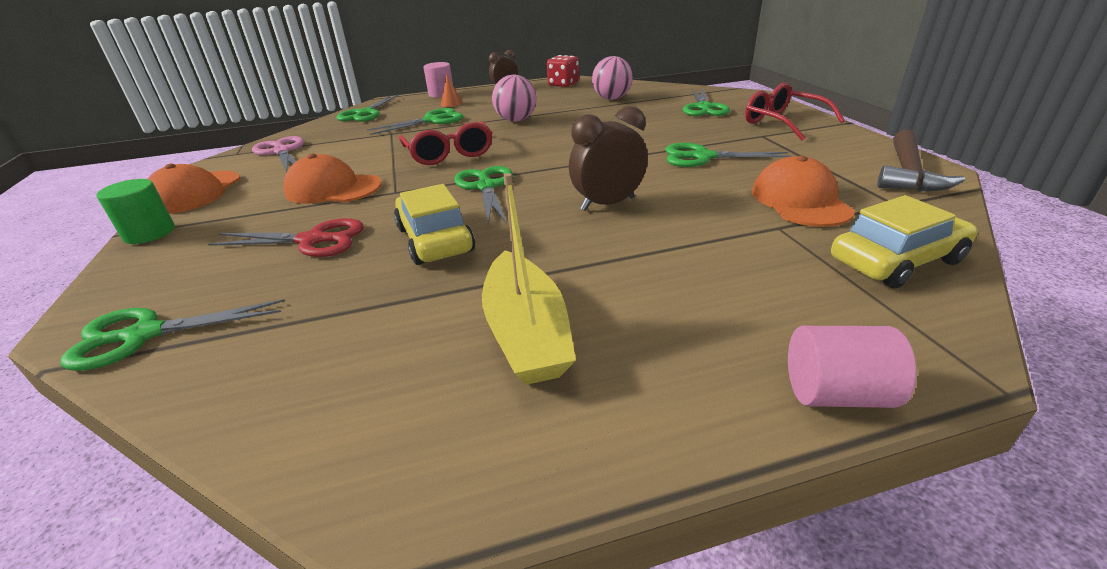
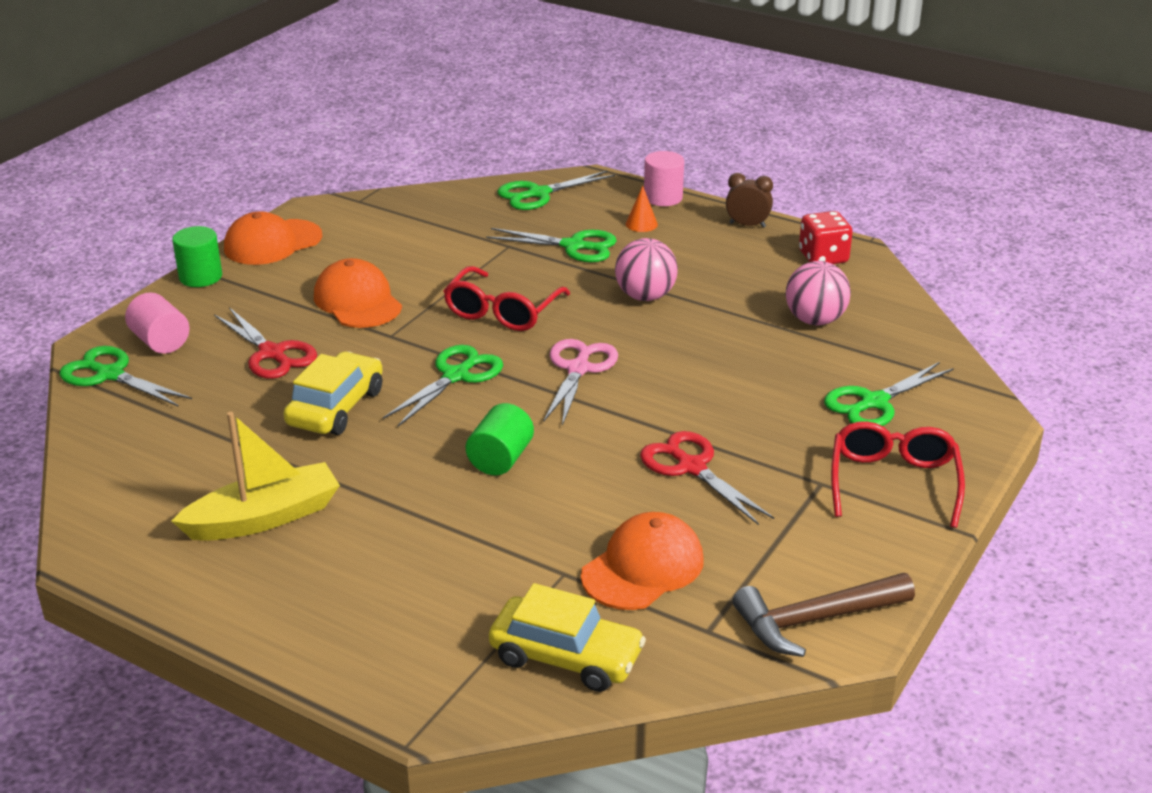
camera: 45 degrees right, 0 degrees up
pink scissors [252,136,304,172] -> pink scissors moved to [544,339,618,426]
yellow boat [482,173,576,385] -> yellow boat turned 150 degrees counterclockwise [172,412,340,541]
brown clock [569,106,648,211] -> green cylinder [466,403,534,475]
green scissors [665,143,792,167] -> red scissors [640,431,774,525]
pink cylinder [788,326,916,408] -> pink cylinder moved to [125,292,189,354]

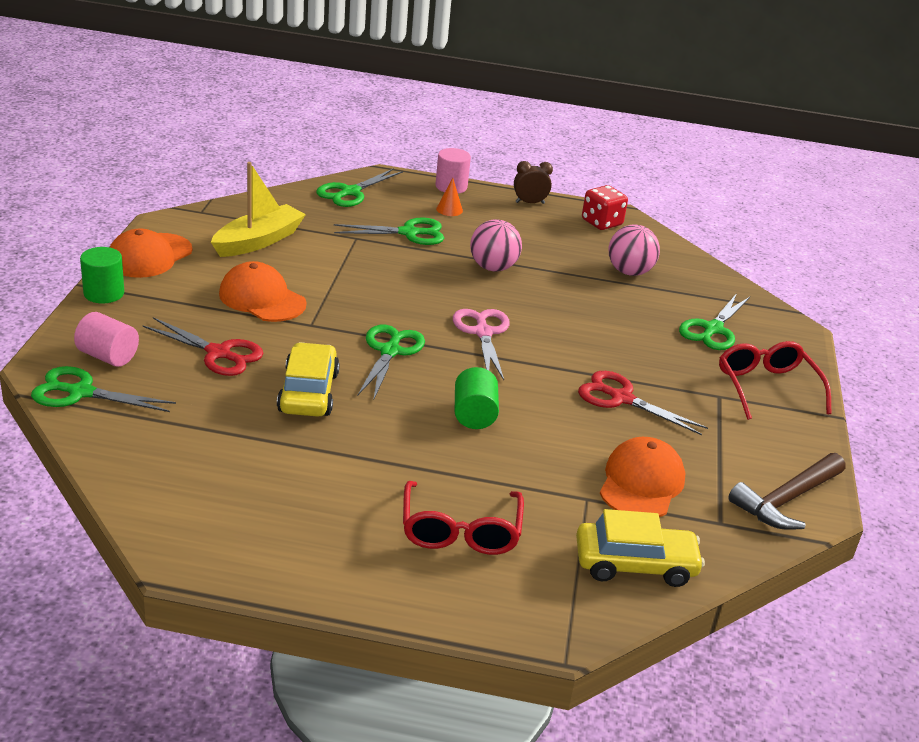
camera: 25 degrees left, 0 degrees up
yellow boat [172,412,340,541] -> yellow boat moved to [211,162,306,257]
red glasses [443,266,570,331] -> red glasses moved to [403,481,524,555]

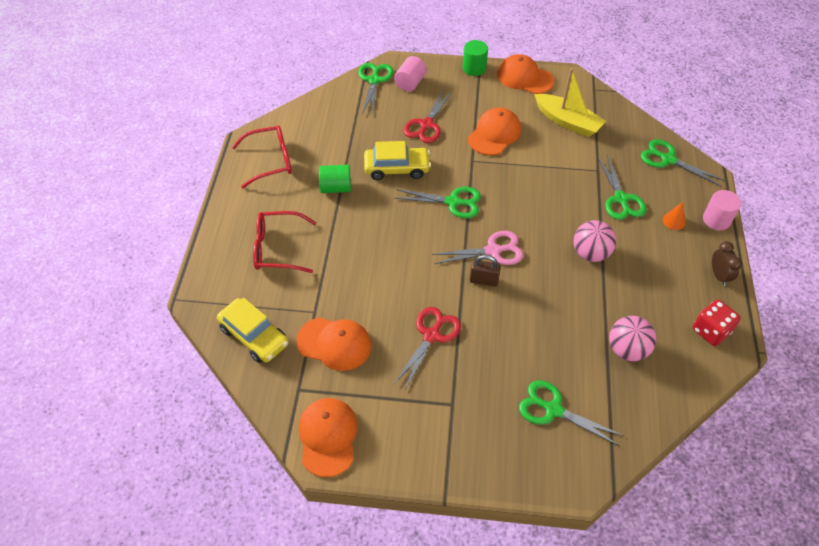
camera: 90 degrees right, 20 degrees up
green cylinder [455,367,499,429] -> green cylinder moved to [319,165,351,193]
yellow car [576,509,705,587] -> yellow car turned 45 degrees counterclockwise [217,298,288,363]
red glasses [719,341,832,420] -> red glasses moved to [232,125,292,188]
brown hammer [728,453,845,530] -> orange cap [299,398,358,477]
none -> brown padlock [470,255,501,287]

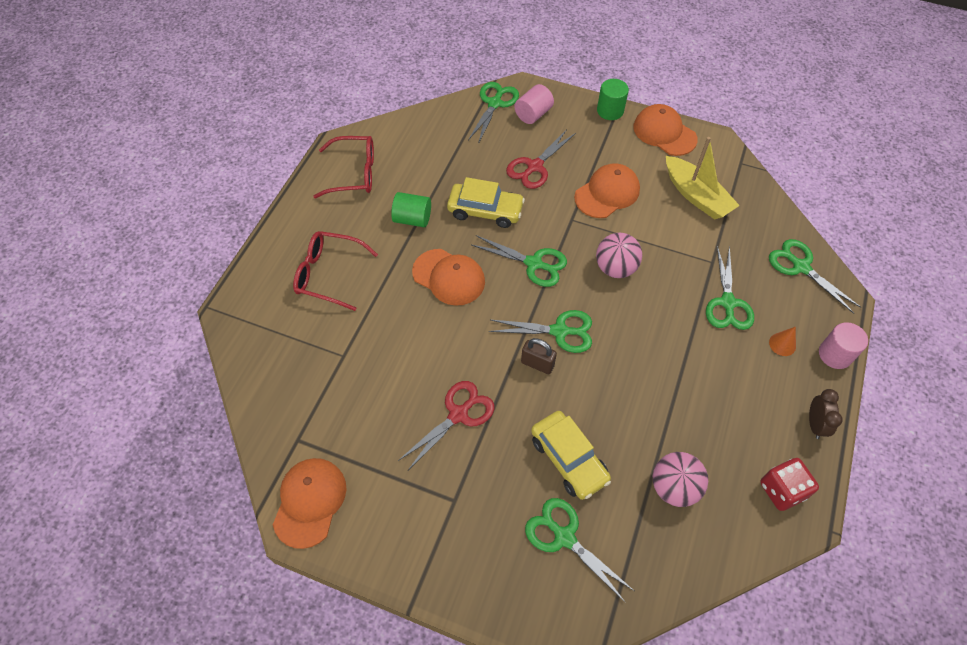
camera: 15 degrees right, 5 degrees up
yellow car [217,298,288,363] -> yellow car moved to [531,411,611,500]
orange cap [297,317,371,371] -> orange cap moved to [412,249,485,306]
pink scissors [432,231,524,265] -> green scissors [489,310,592,353]
pink ball [574,220,616,262] -> pink ball moved to [596,233,642,278]

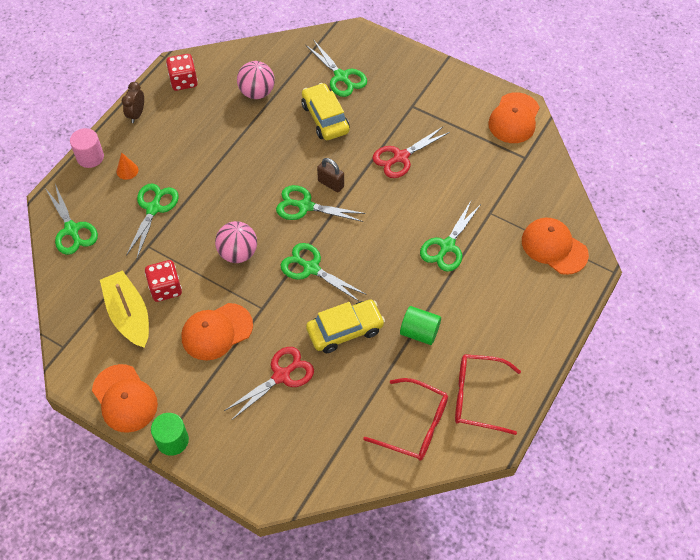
camera: 170 degrees left, 0 degrees up
red glasses [293,231,378,311] -> red glasses moved to [363,378,448,461]
orange cap [412,249,485,306] -> orange cap moved to [522,218,589,275]
yellow car [447,177,525,228] -> yellow car turned 135 degrees clockwise [306,300,385,353]
green scissors [468,82,519,144] -> green scissors moved to [420,201,481,272]
pink cylinder [514,84,554,124] -> none
none -> red dice [145,260,182,302]

